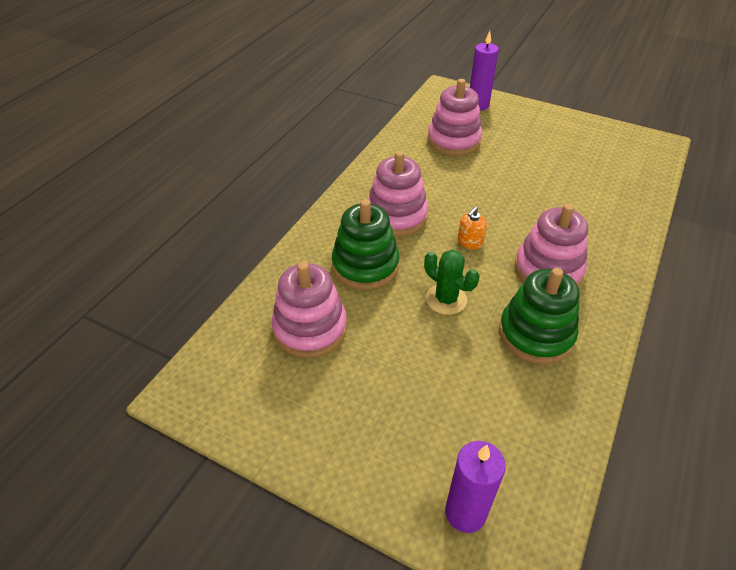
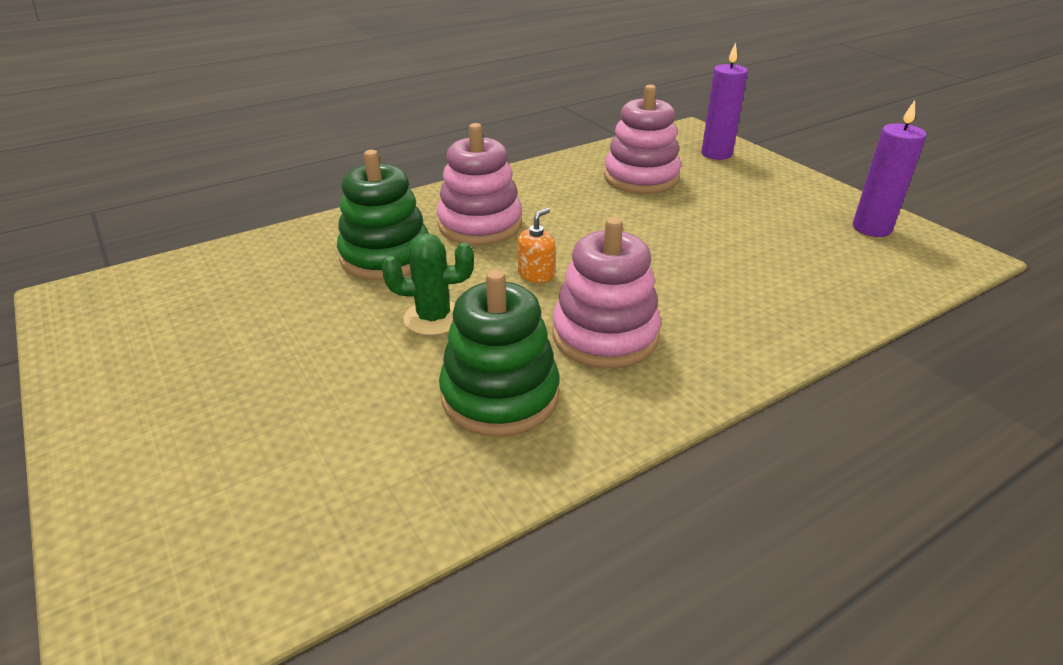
camera: 30 degrees right, 10 degrees down
pink stacking toy [271,262,347,358] -> none
green cactus [424,249,479,315] -> green cactus turned 75 degrees counterclockwise [382,233,474,336]
purple candle [445,441,506,533] -> purple candle moved to [853,101,927,237]
orange soap dispenser [458,206,487,250] -> orange soap dispenser turned 150 degrees clockwise [518,208,555,283]

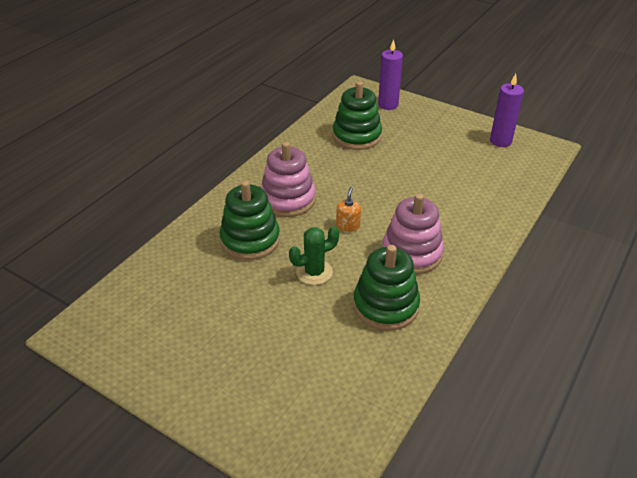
camera: 25 degrees left, 5 degrees up
pink stacking toy [604,85,681,194] -> green stacking toy [333,81,382,150]

